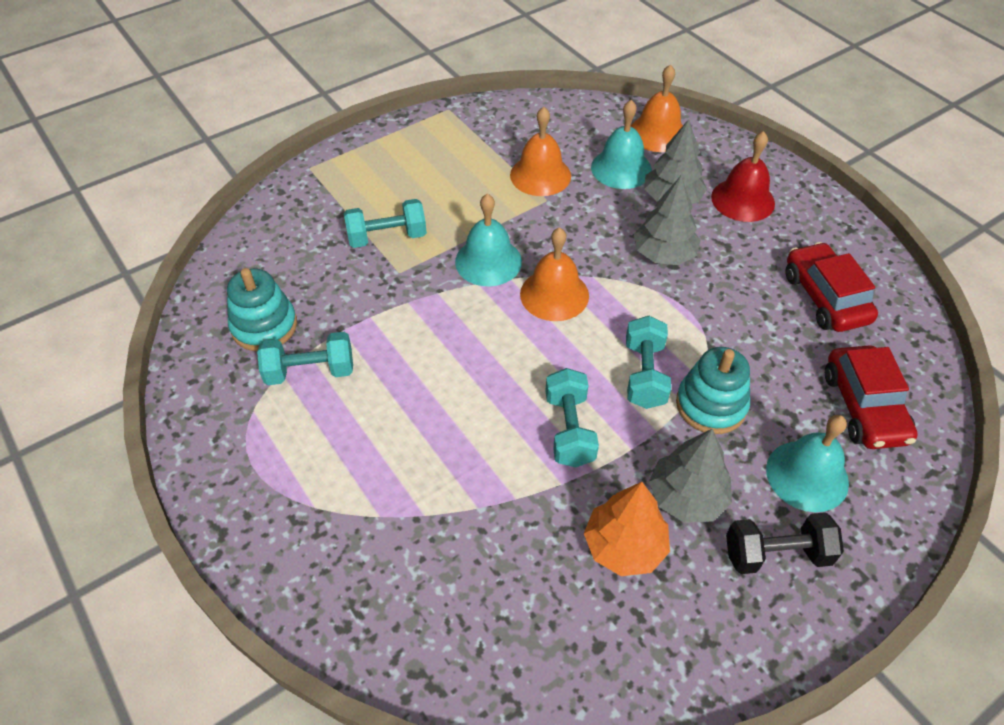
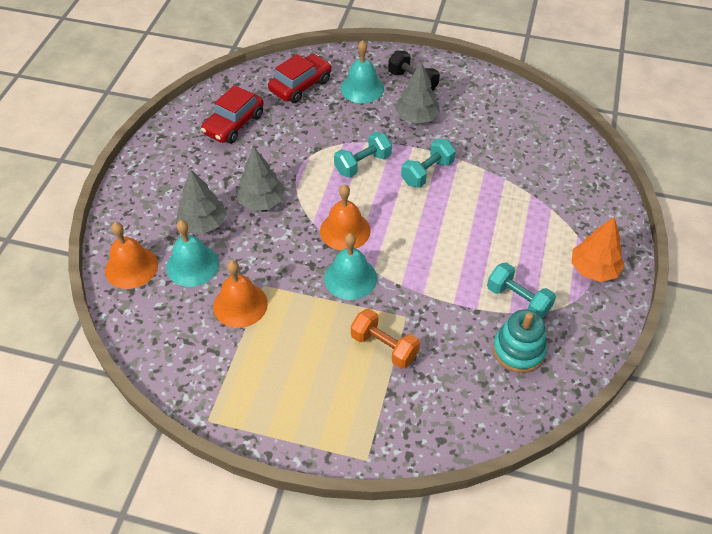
camera: 130 degrees left, 0 degrees up
turquoise dumbbell [344,199,427,248] -> orange dumbbell [351,309,420,369]
orange tree [584,482,670,576] -> orange tree moved to [571,217,625,282]
turquoise stacking toy [676,347,750,434] -> none
red bell [711,131,775,222] -> none

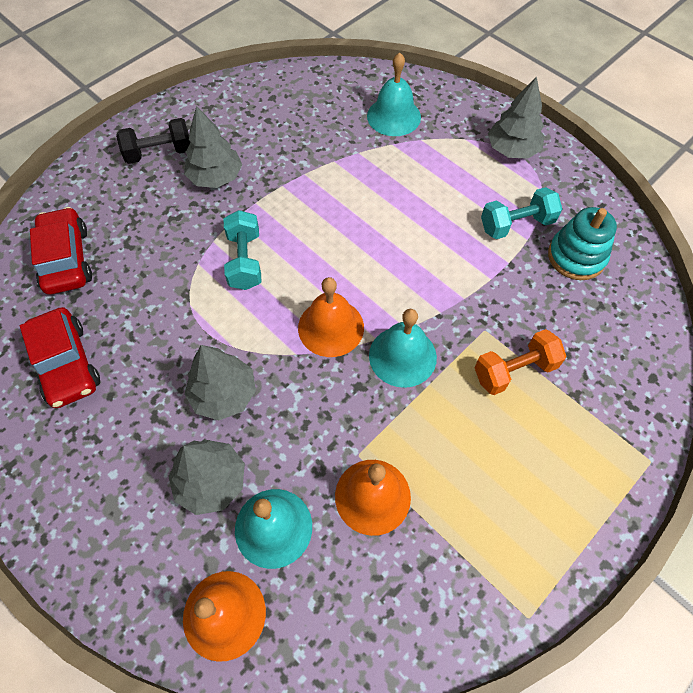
camera: 60 degrees left, 10 degrees up
turquoise bell [340,40,384,103] -> turquoise bell moved to [367,52,421,136]
turquoise dumbbell [401,139,456,188] -> none
orange tree [571,217,625,282] -> grey tree [488,76,544,159]

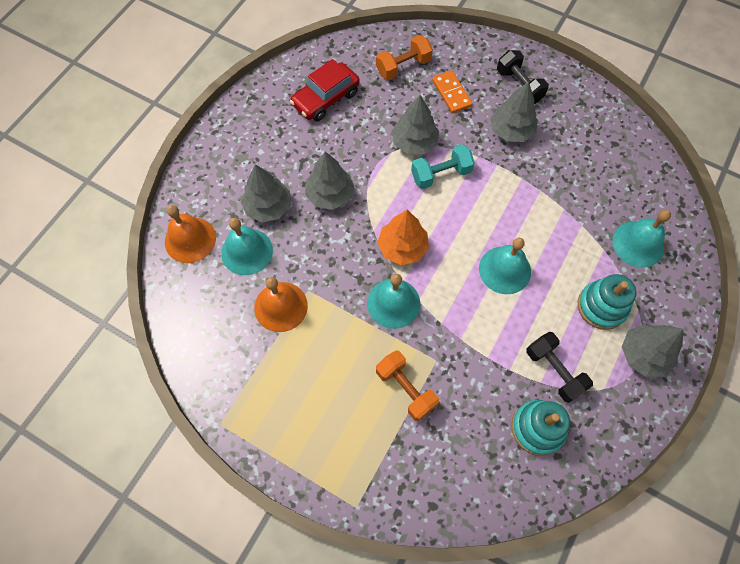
camera: 75 degrees right, 5 degrees up
red car [30,207,92,295] -> orange dumbbell [376,35,433,80]
orange bell [298,277,364,357] -> orange tree [377,210,429,265]
turquoise dumbbell [481,187,562,239] -> black dumbbell [526,332,593,403]
none -> grey tree [392,95,439,154]
none -> orange domino [432,70,472,114]
none -> turquoise bell [479,238,531,294]
none -> turquoise stacking toy [578,274,636,330]

